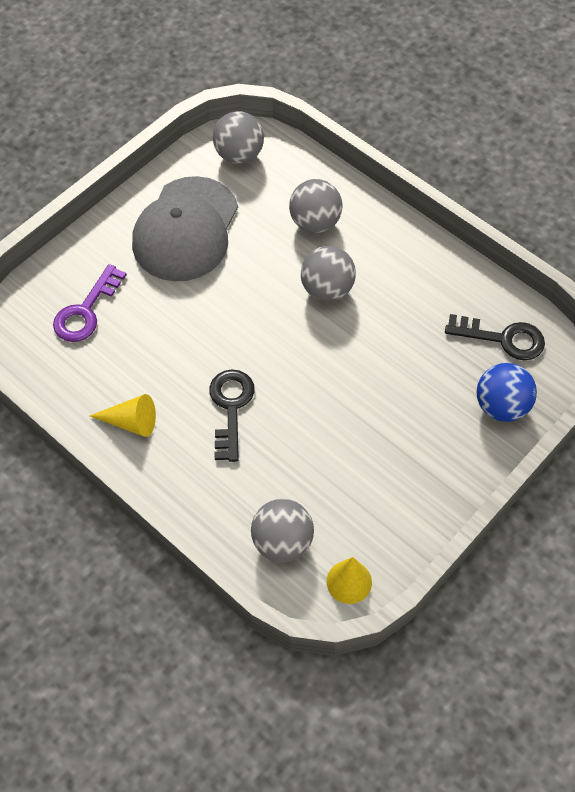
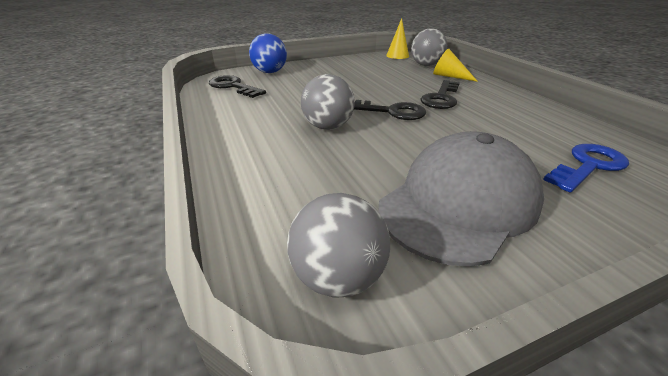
camera: 155 degrees left, 25 degrees down
purple key [53,264,127,342] -> blue key [543,144,629,193]
yellow cone [90,394,156,437] -> yellow cone moved to [433,48,478,82]
grey ball [289,179,343,233] -> none
none -> black key [354,100,426,120]

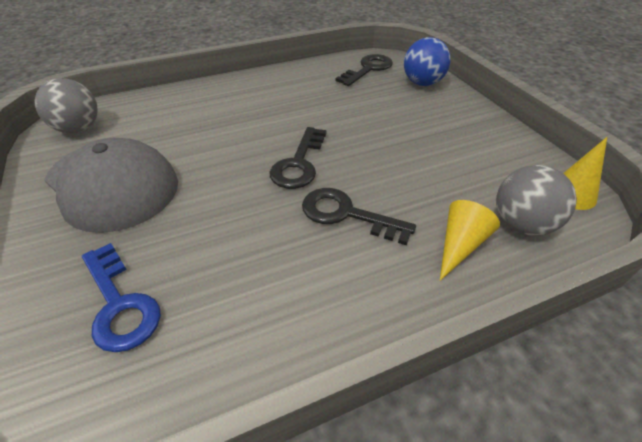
camera: 90 degrees right, 10 degrees up
grey ball [301,74,355,130] -> none

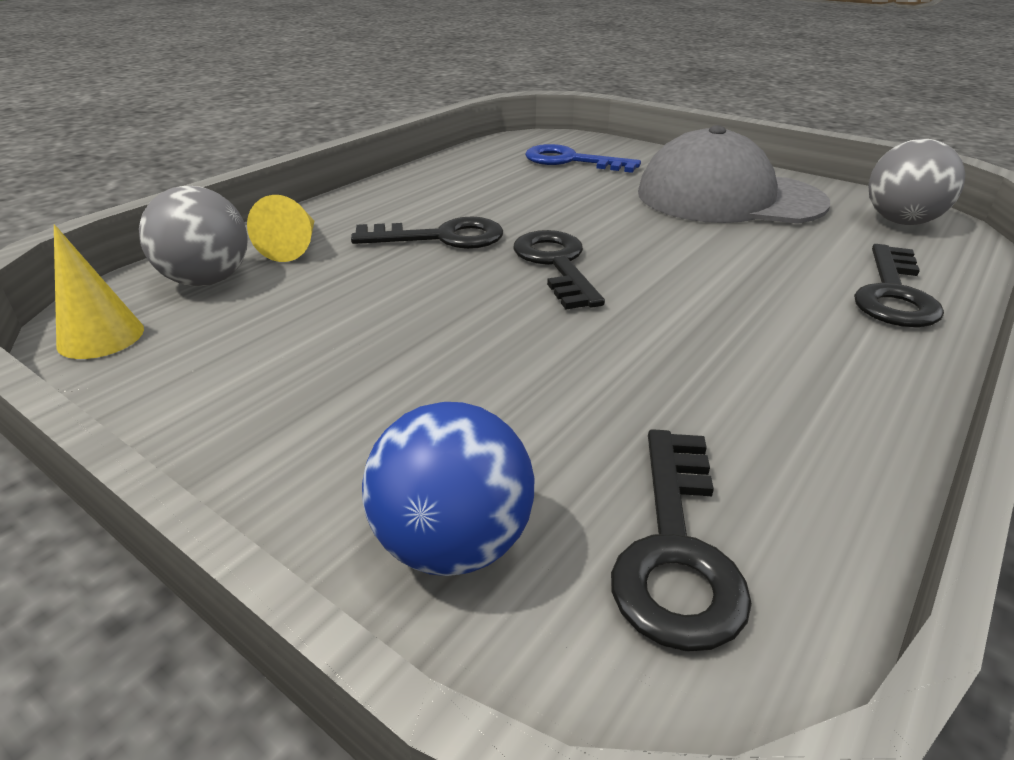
camera: 150 degrees right, 10 degrees down
none -> black key [854,244,944,327]

